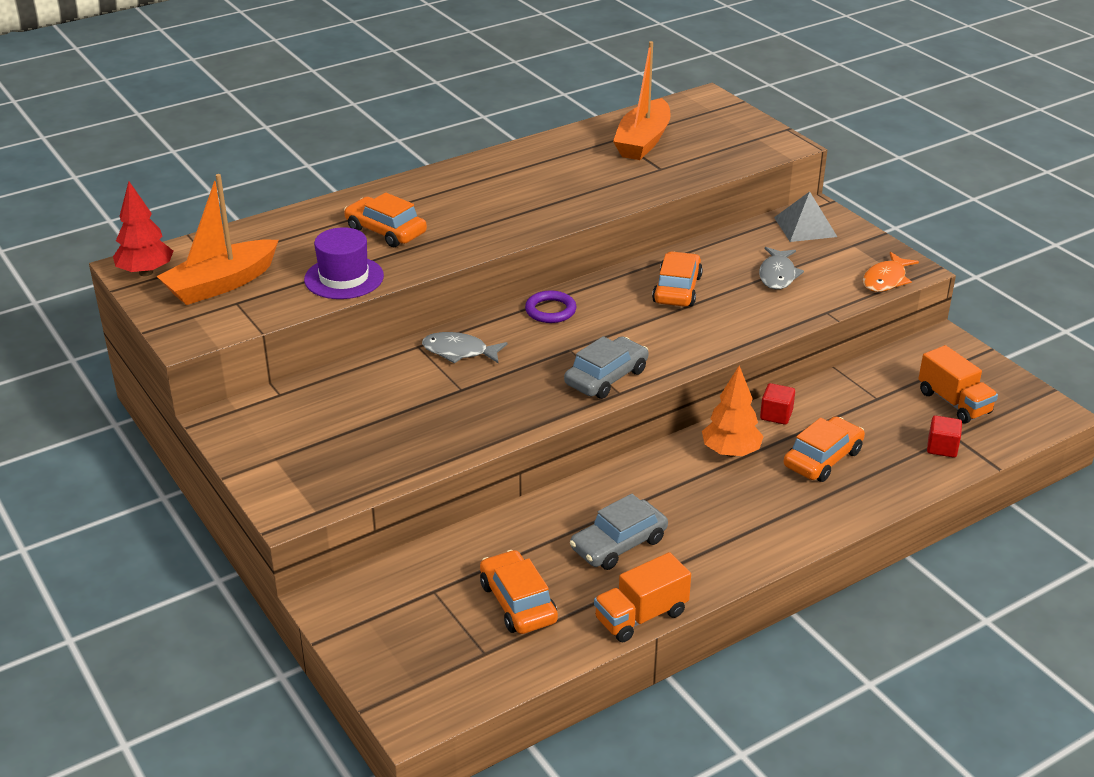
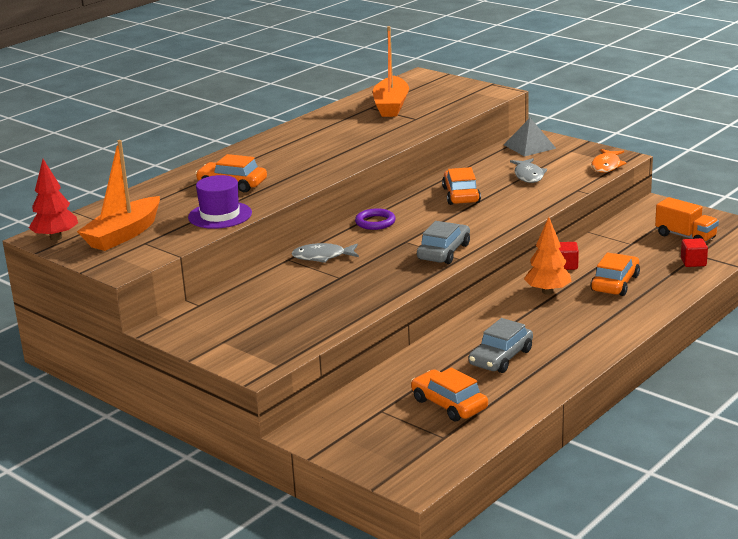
camera: 15 degrees left, 10 degrees down
orange truck [594,552,691,642] -> none

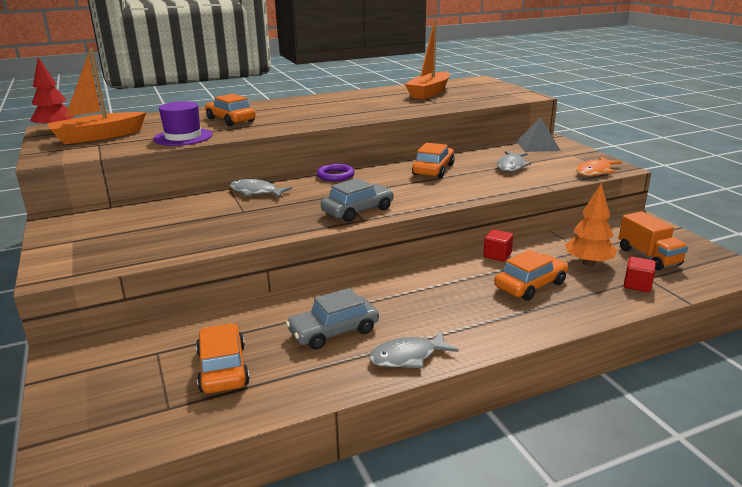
camera: 25 degrees right, 0 degrees up
orange tree [524,217,572,295] -> orange tree moved to [565,183,617,266]
none -> grey fish [369,331,458,368]

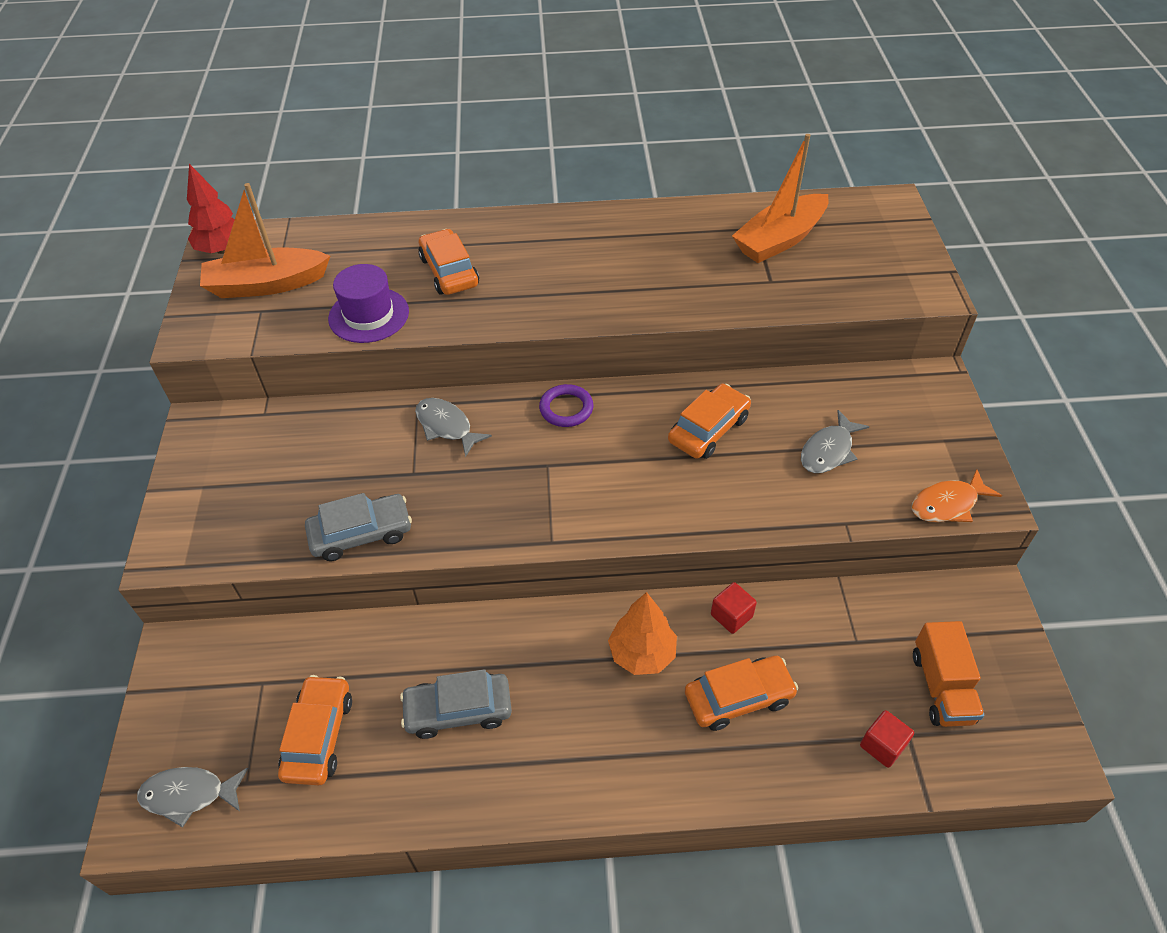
camera: 20 degrees right, 25 degrees up
grey car [321,178,394,222] -> grey car moved to [305,493,412,561]
grey fish [369,331,458,368] -> grey fish moved to [137,767,248,827]
grey pyramid [516,118,561,152] -> none
orange tree [565,183,617,266] -> orange tree moved to [608,592,677,675]

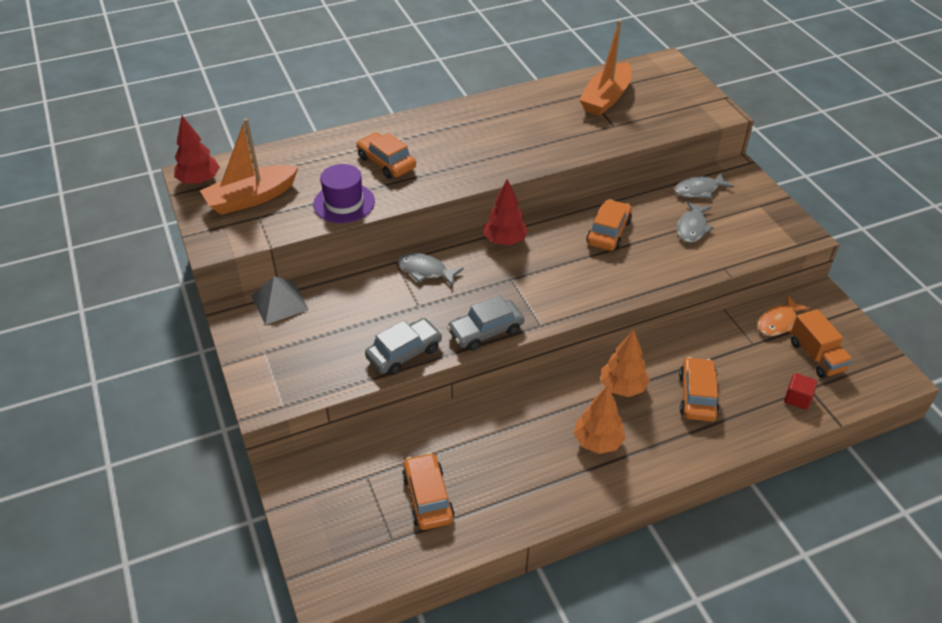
camera: 20 degrees left, 5 degrees down
grey fish [137,767,248,827] -> grey fish moved to [675,172,734,199]
grey car [400,669,512,739] -> grey car moved to [447,295,524,351]
purple ring [539,384,594,427] -> red tree [484,179,528,245]
orange car [685,656,798,731] -> orange car turned 45 degrees counterclockwise [679,357,720,422]
red cube [711,582,757,634] -> none
orange fish [912,469,1002,522] -> orange fish moved to [758,295,810,336]
none -> grey pyramid [251,276,309,325]
none -> orange tree [574,385,626,454]

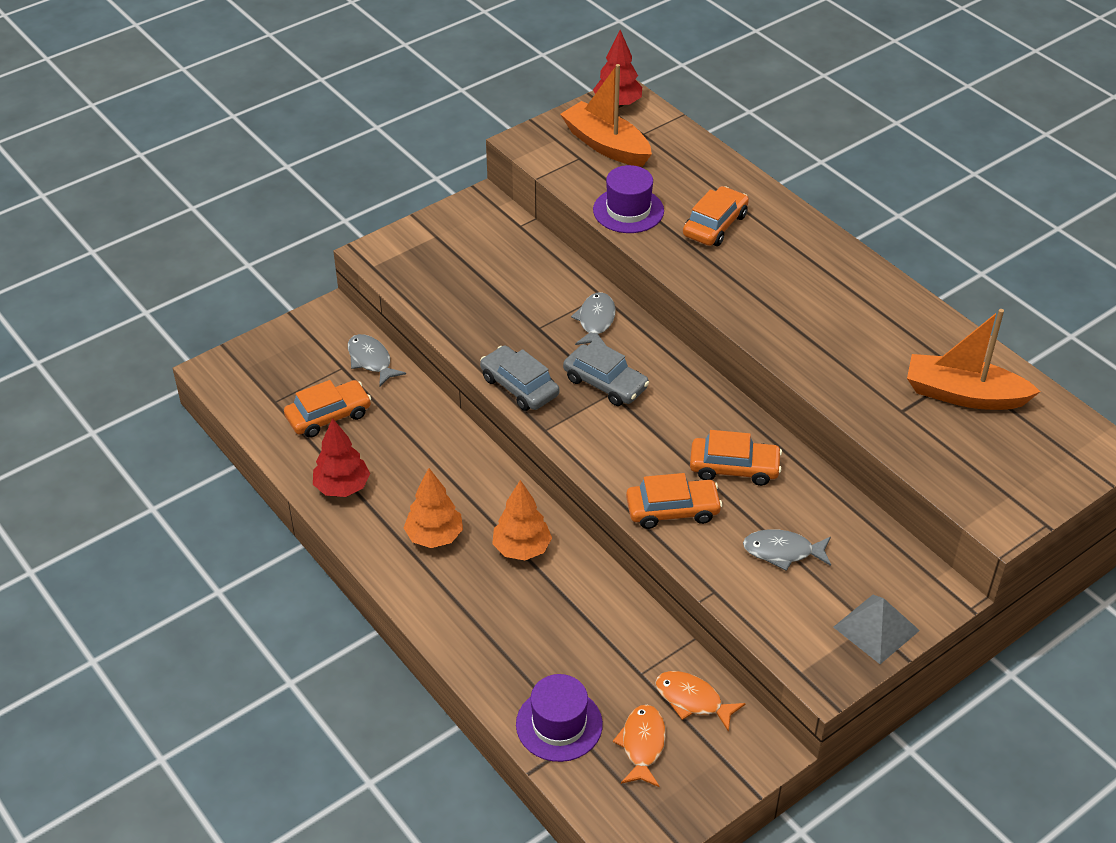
camera: 75 degrees right, 0 degrees up
grey pyramid [251,276,309,325] -> grey pyramid moved to [833,595,920,664]
grey car [365,318,442,375] -> grey car moved to [563,340,649,406]
red tree [484,179,528,245] -> red tree moved to [313,418,370,497]
grey fish [675,172,734,199] -> grey fish moved to [348,334,406,387]
orange car [679,357,720,422] -> orange car moved to [626,473,722,529]
red cube [784,373,817,410] -> purple hat [516,674,603,762]
orange truck [791,309,853,378] -> orange fish [613,705,666,787]

